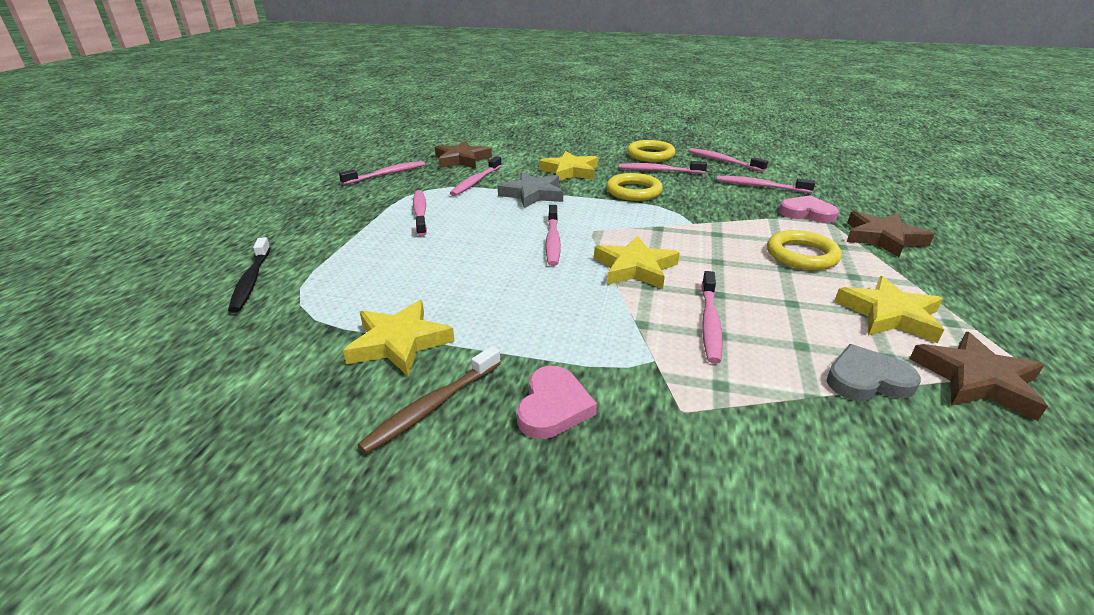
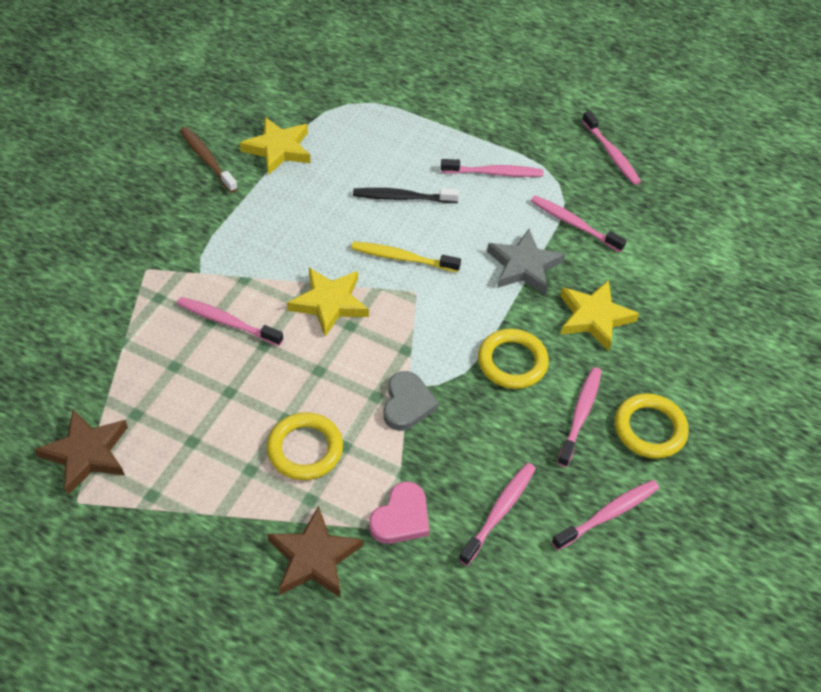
camera: 100 degrees right, 20 degrees up
black toothbrush [228,237,271,313] -> black toothbrush moved to [353,188,459,203]
brown star [435,141,492,169] -> none
pink heart [517,366,597,439] -> none
pink toothbrush [545,205,561,266] -> yellow toothbrush [351,242,461,272]
grey heart [827,344,921,401] -> grey heart moved to [383,371,439,431]
yellow star [835,276,944,343] -> none

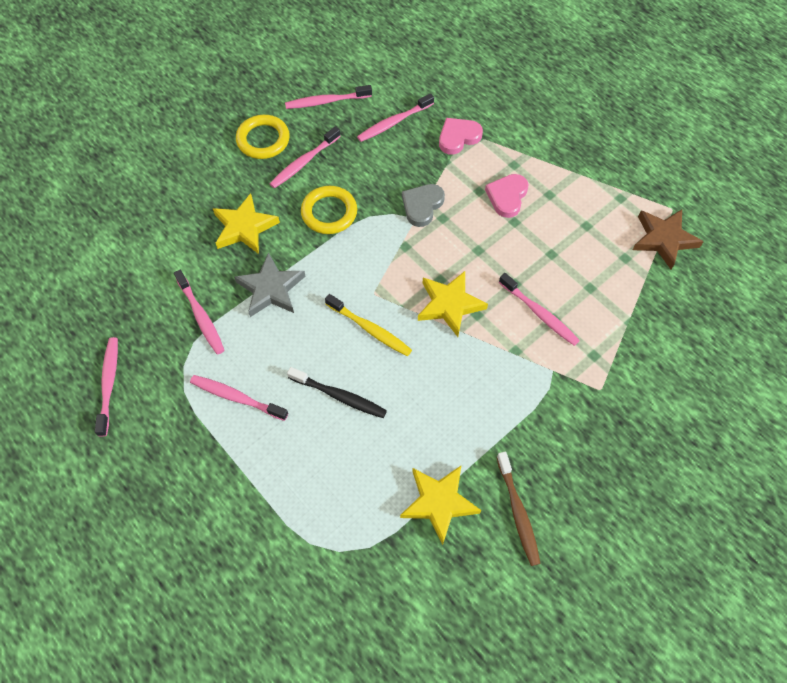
camera: 155 degrees left, 10 degrees up
yellow ring [267,412,343,480] -> pink heart [485,174,529,218]
brown star [267,506,363,598] -> none

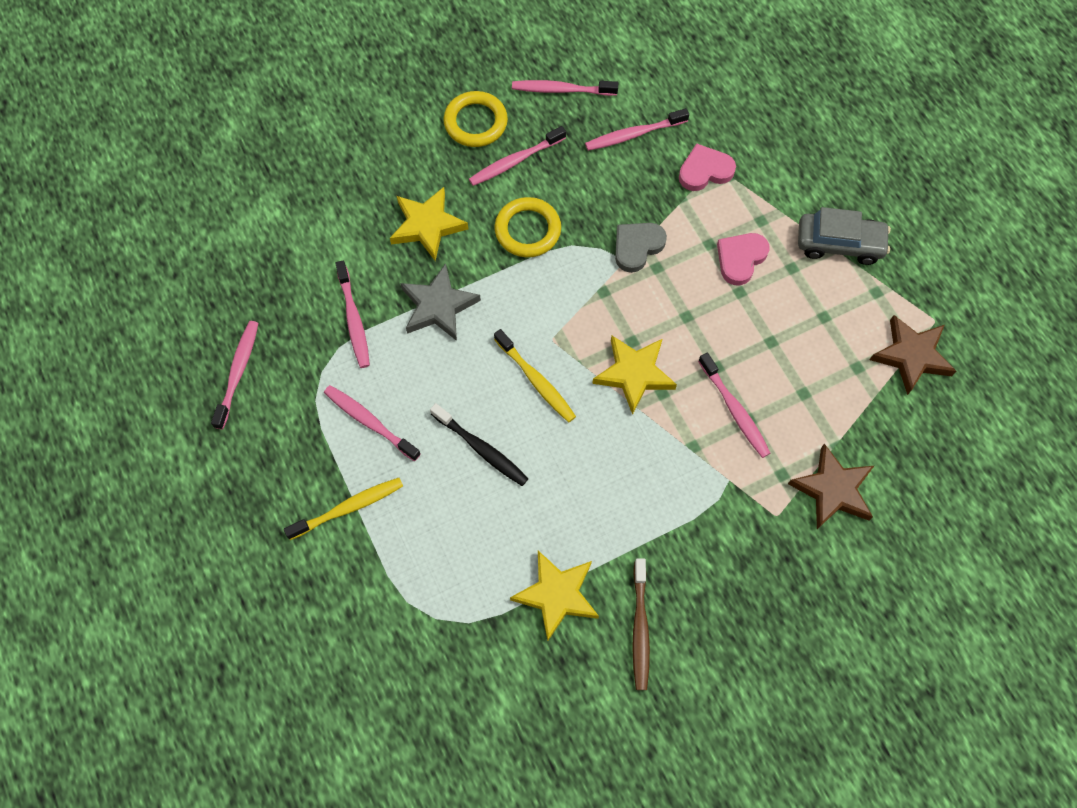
camera: 15 degrees right, 5 degrees up
none -> yellow toothbrush [284,478,403,540]
none -> brown star [788,444,874,529]
none -> grey car [798,207,891,265]

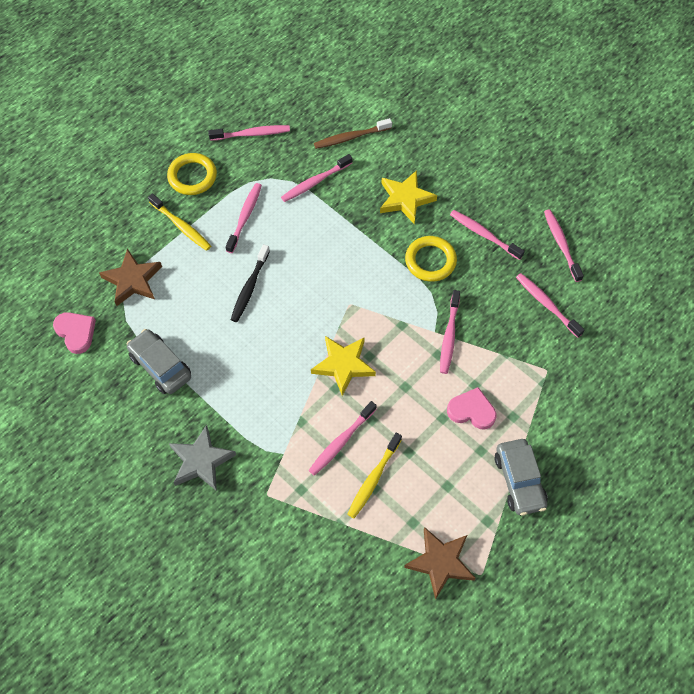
camera: 70 degrees right, 5 degrees down
grey star [400,263,481,341] -> grey star moved to [169,425,236,491]
yellow ring [443,91,508,147] -> yellow ring moved to [167,153,217,195]
yellow toothbrush [494,329,576,423] -> yellow toothbrush moved to [347,433,402,518]
yellow star [510,551,599,641] -> grey car [126,329,191,394]
grey heart [615,223,667,273] -> pink toothbrush [440,290,460,374]
brown toothbrush [632,558,650,690] -> brown toothbrush moved to [314,118,392,149]
pink heart [679,143,736,191] -> pink heart moved to [53,312,96,354]
brown star [788,444,874,529] -> brown star moved to [99,249,162,306]

